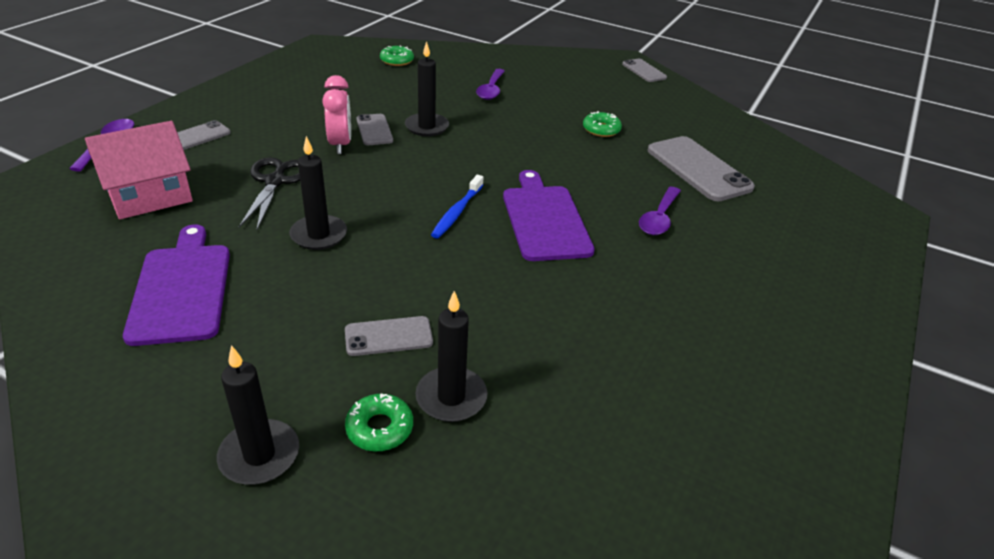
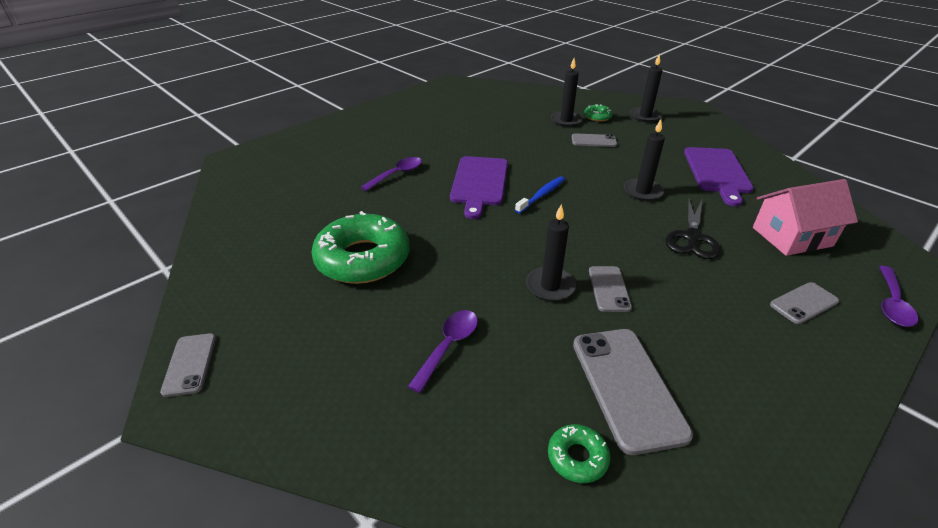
camera: 160 degrees left, 0 degrees up
pink clock [322,75,351,154] -> none
green donut [583,111,622,137] -> green donut [311,211,410,284], size x2.28
grey phone [648,136,755,201] -> grey phone moved to [573,329,693,455]

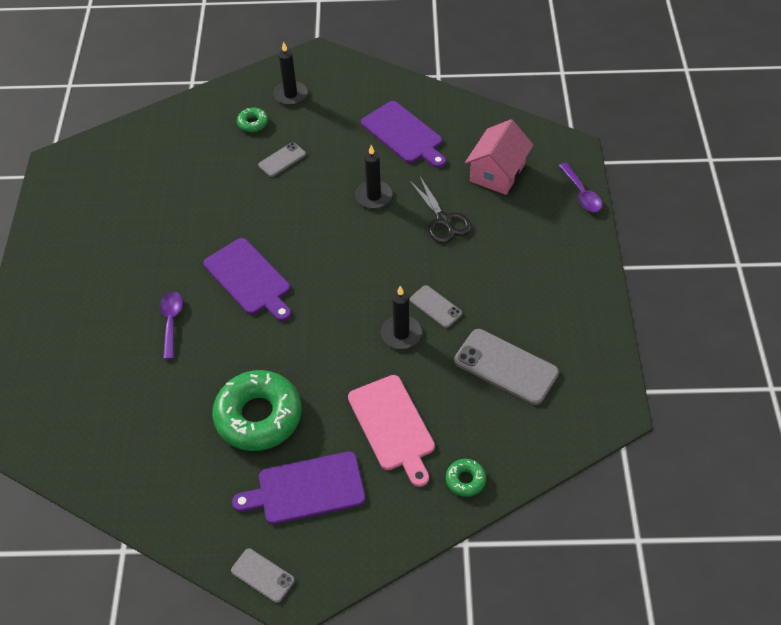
camera: 45 degrees left, 15 degrees up
purple spoon [408,310,478,393] -> pink cutting board [348,375,435,487]
blue toothbrush [515,176,565,214] -> none
green donut [548,424,610,483] -> green donut moved to [446,459,486,497]
black candle [551,58,583,127] -> none
grey phone [770,282,839,324] -> none
none -> purple cutting board [232,452,365,524]

